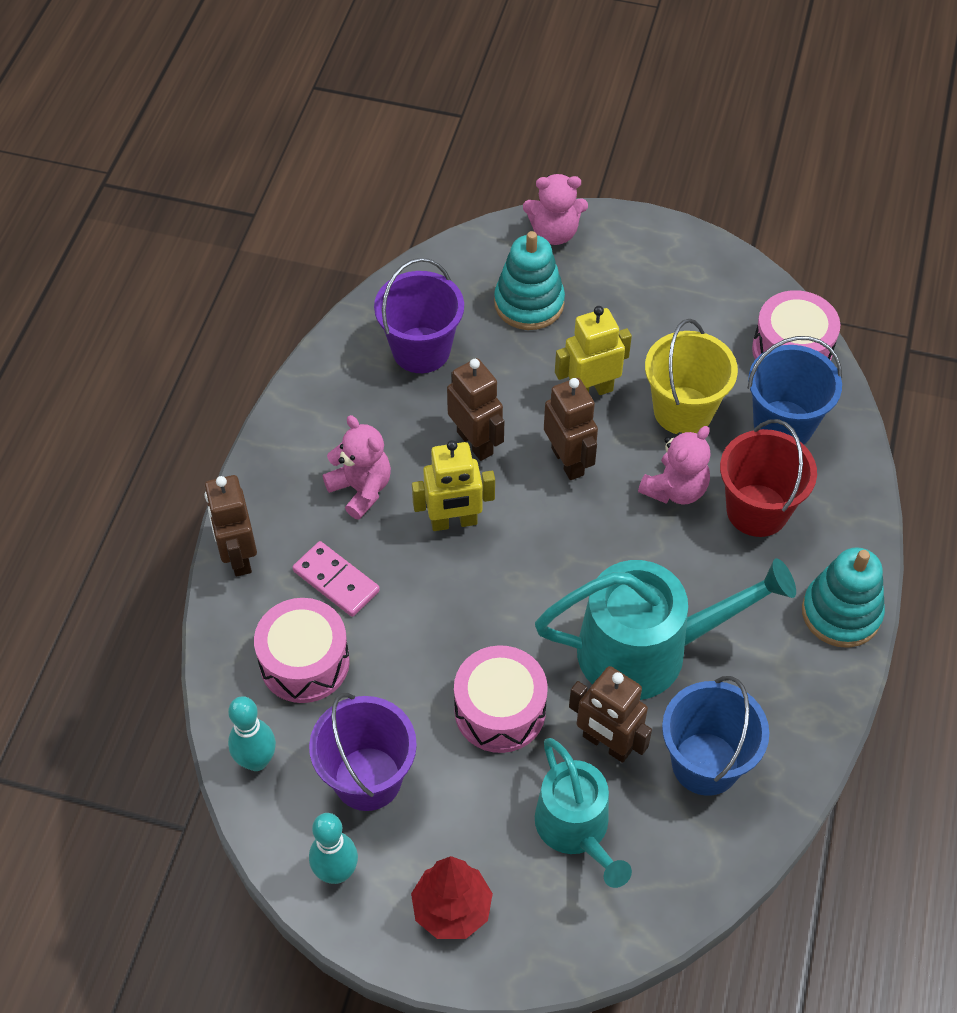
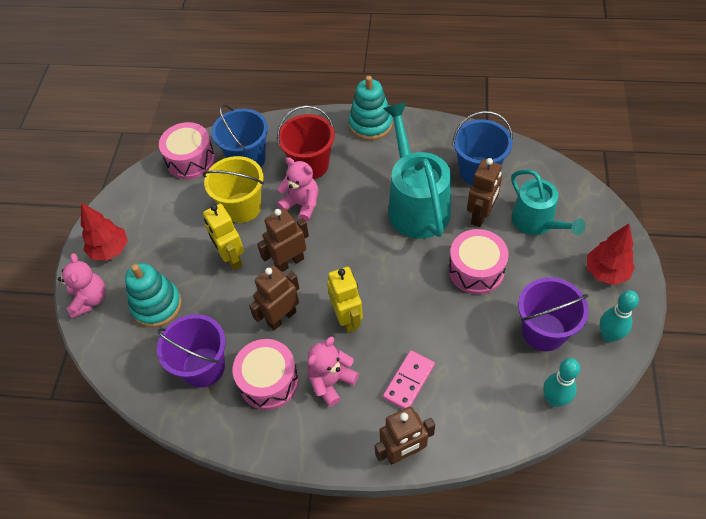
camera: 95 degrees left, 0 degrees up
pink drum [254,598,350,703] -> pink drum moved to [233,339,299,410]
turquoise watering can [535,738,632,888] -> turquoise watering can turned 90 degrees clockwise [511,170,586,235]
none -> red tree [81,203,128,261]

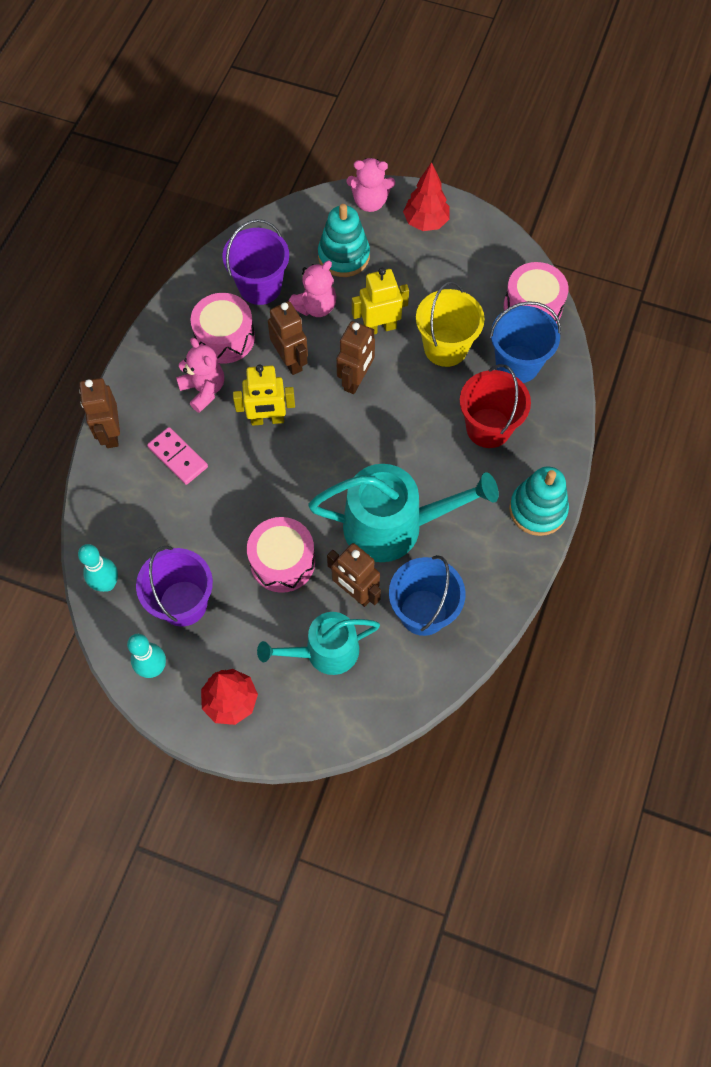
camera: 100 degrees right, 10 degrees up
brown robot [257,208,309,272] -> brown robot turned 45 degrees clockwise [336,321,375,394]
pink teddy bear [277,157,318,222] -> pink teddy bear moved to [289,261,336,317]

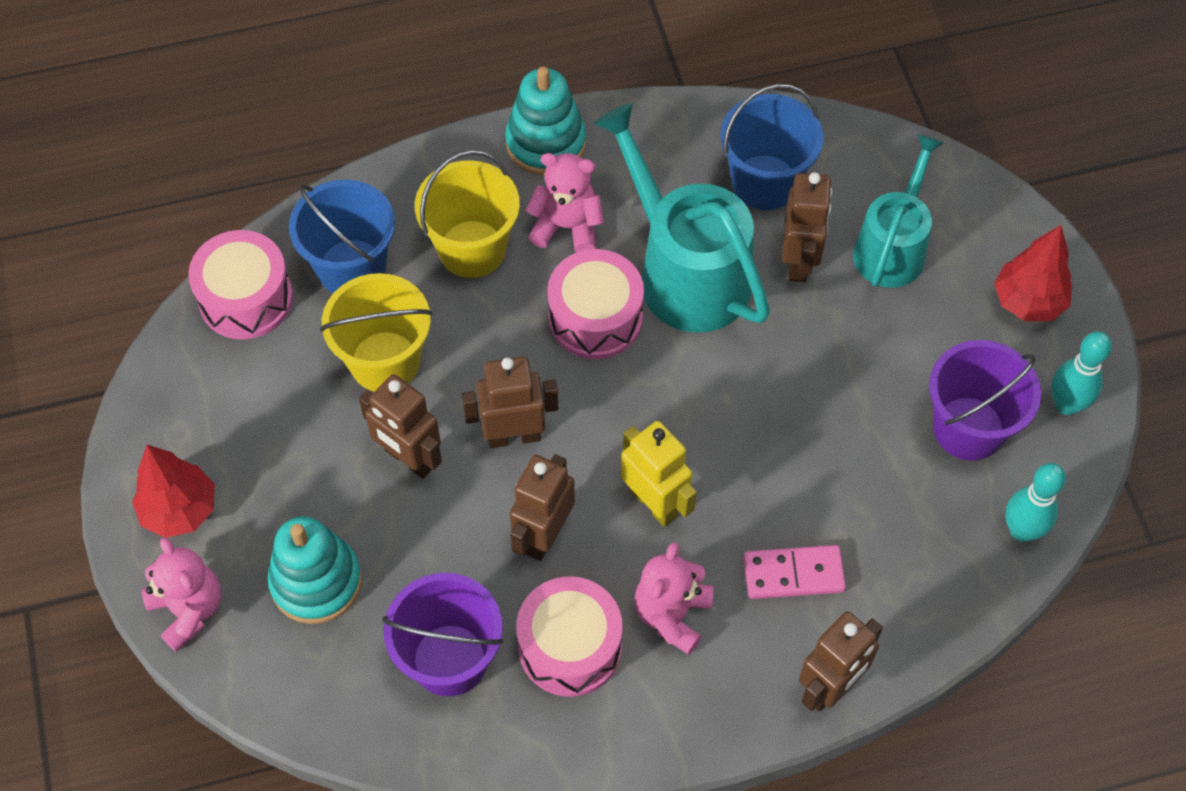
camera: 125 degrees left, 5 degrees down
pink domino [147,427,208,485] -> pink domino turned 75 degrees clockwise [744,545,846,599]
pink drum [247,517,315,593] -> pink drum moved to [547,249,644,359]
turquoise watering can [257,612,380,675] -> turquoise watering can turned 105 degrees counterclockwise [853,134,943,288]
pink teddy bear [289,261,336,317] -> pink teddy bear moved to [526,153,604,253]
yellow robot [352,267,409,334] -> brown robot [359,374,442,479]
red bucket [460,364,531,448] -> yellow bucket [415,150,520,278]

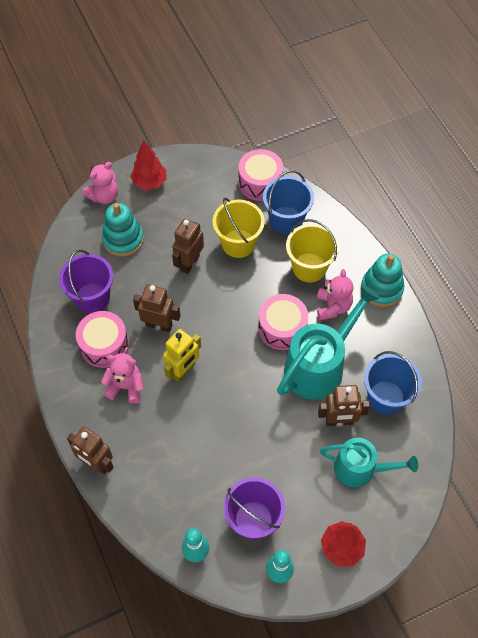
camera: 80 degrees right, 0 degrees up
brown robot [462,357,558,448] -> none
pink domino [744,545,846,599] -> none

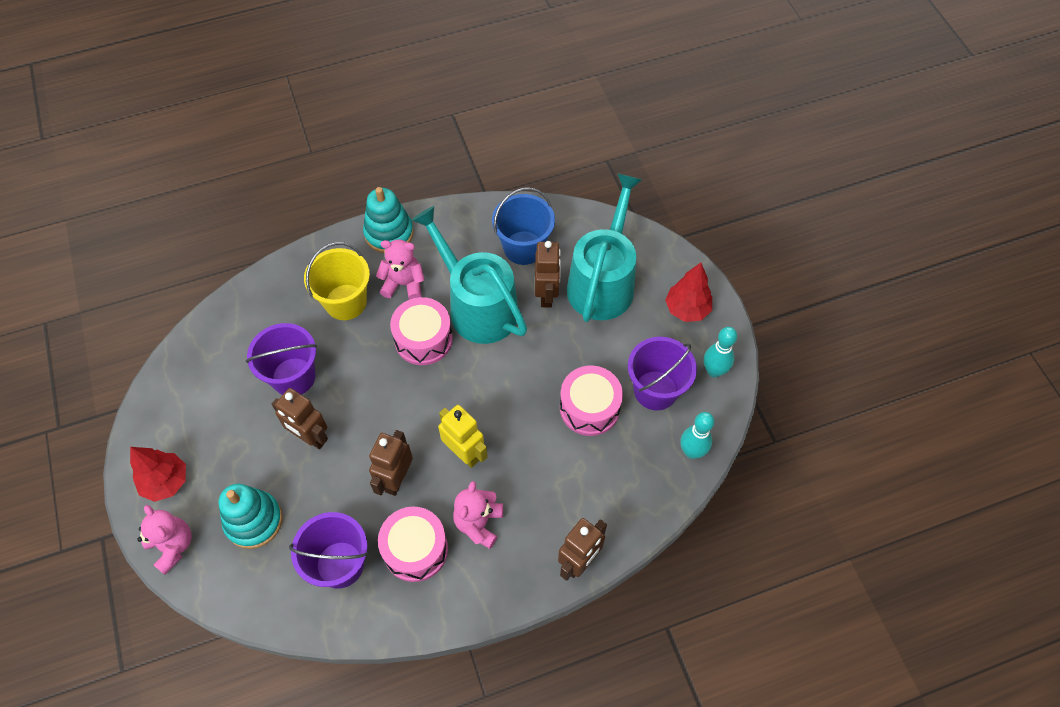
camera: 85 degrees left, 0 degrees up
yellow bucket [213,198,265,258] -> purple bucket [246,323,317,395]
pink drum [238,149,283,201] -> pink drum moved to [560,365,623,436]
blue bucket [263,170,314,234] -> none
turquoise watering can [320,438,418,487] -> turquoise watering can [567,173,642,322], size x1.54

